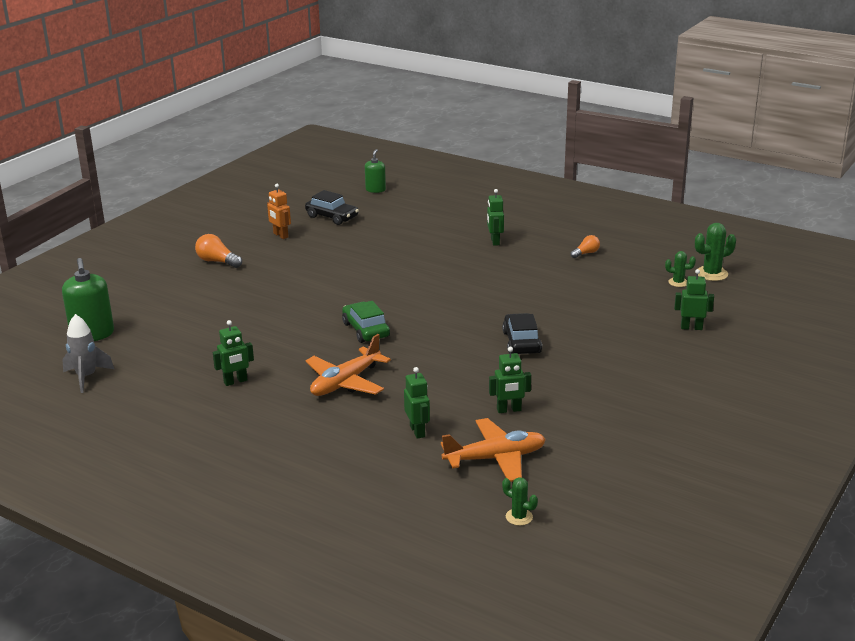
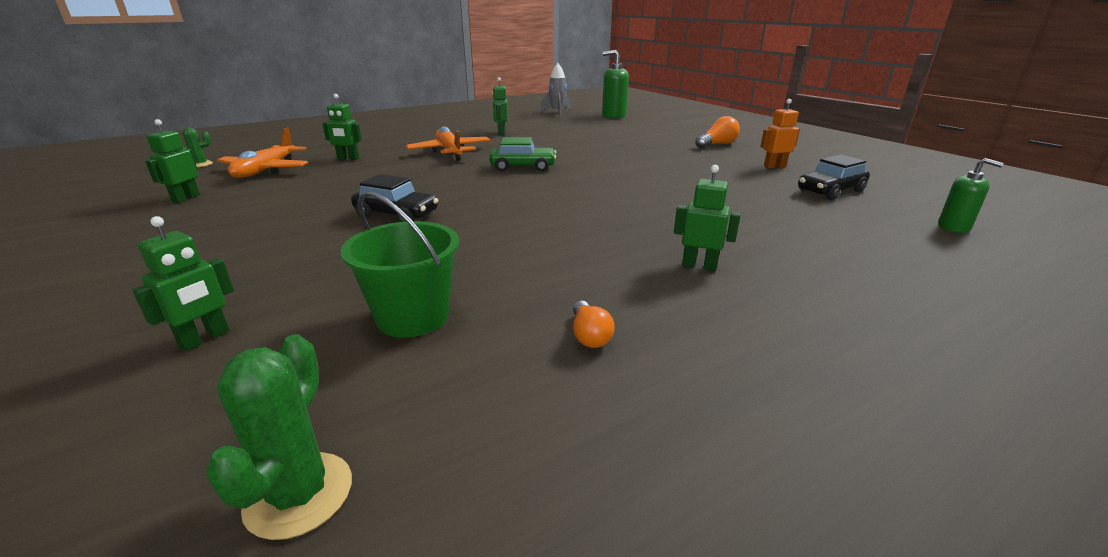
camera: 115 degrees right, 0 degrees up
green robot [489,347,531,413] -> green robot moved to [145,119,200,203]
green cactus [665,251,696,287] -> none
none -> green bucket [340,191,459,338]

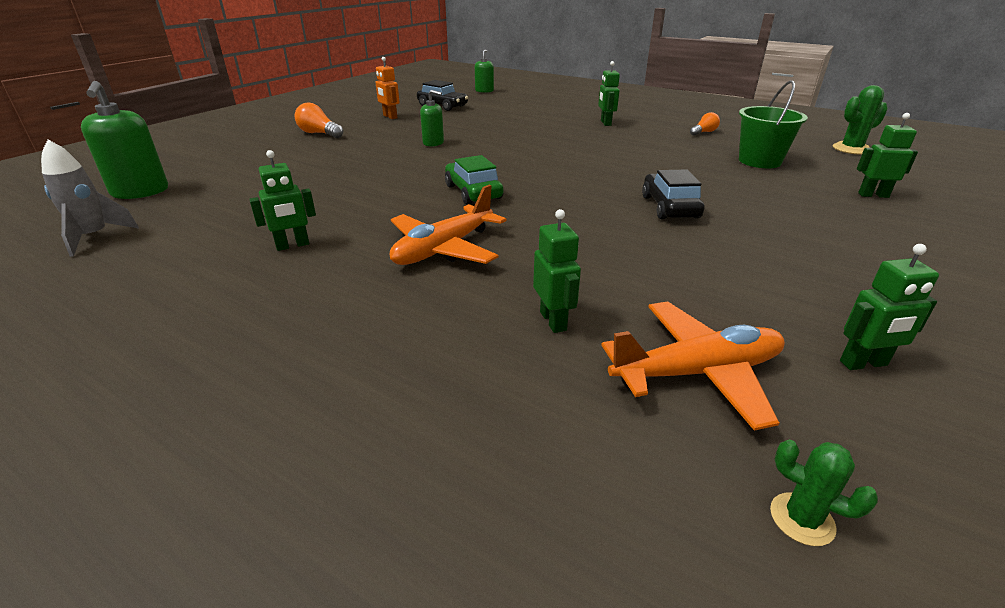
camera: 115 degrees left, 5 degrees up
none -> green soap dispenser [420,90,444,147]

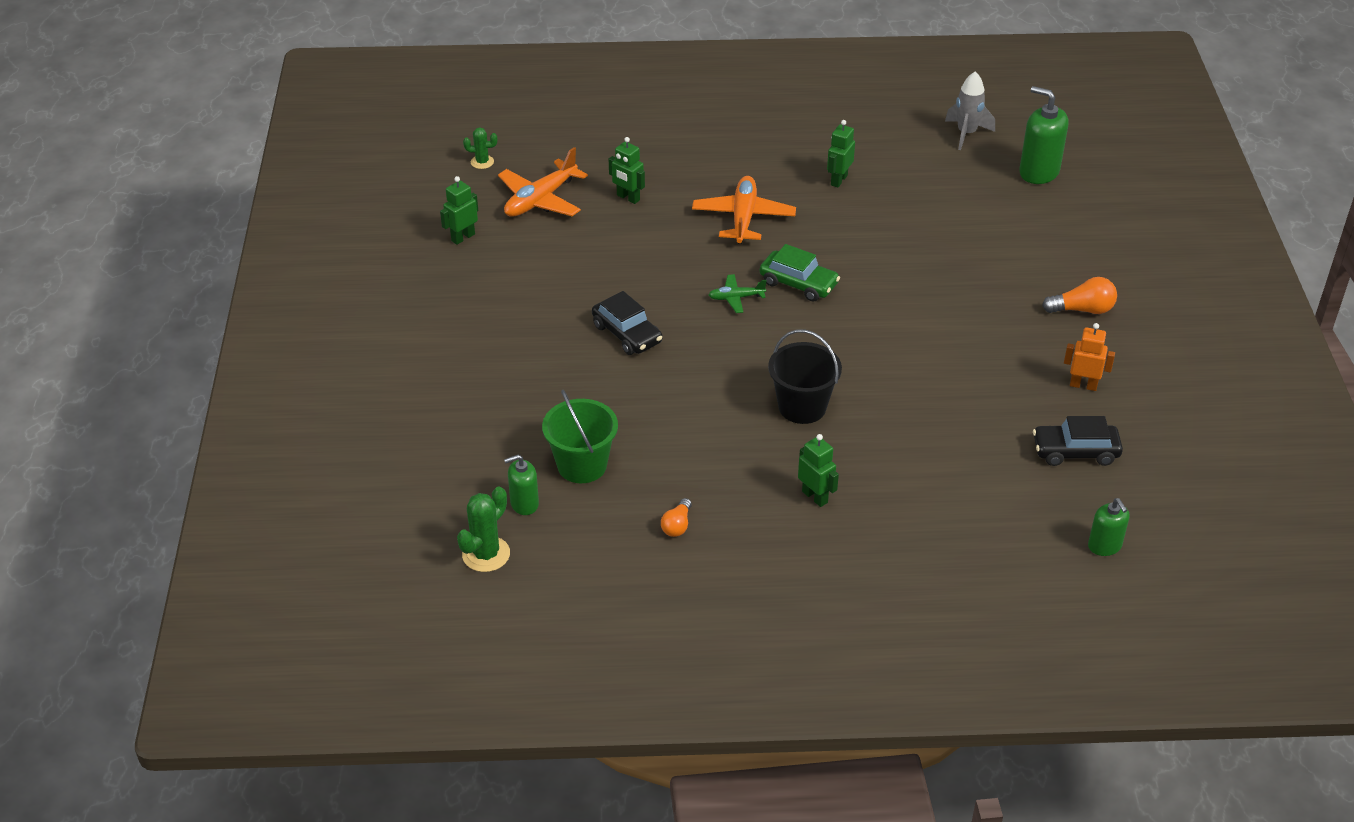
camera: 145 degrees right, 10 degrees up
green soap dispenser [420,90,444,147] -> green soap dispenser moved to [504,455,539,515]
green robot [857,113,918,198] -> none
none -> green plane [709,274,767,313]
none -> black bucket [768,329,842,424]

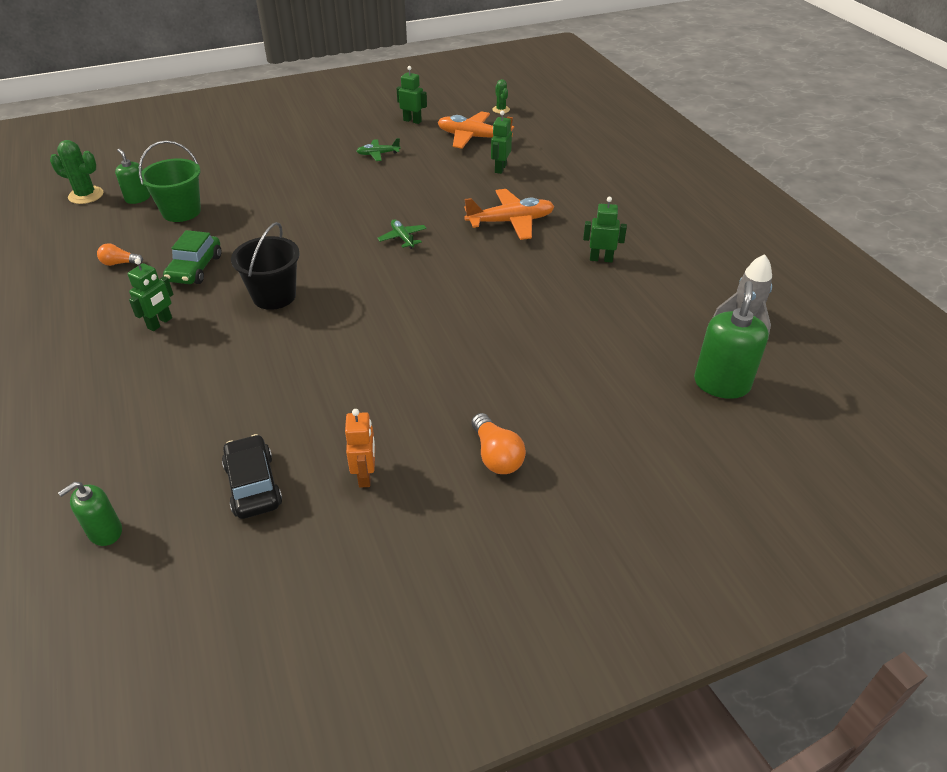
camera: 70 degrees right, 0 degrees up
black car [592,291,662,355] -> none
green car [760,244,840,302] -> green car moved to [163,230,221,284]
none -> green plane [357,138,401,161]

